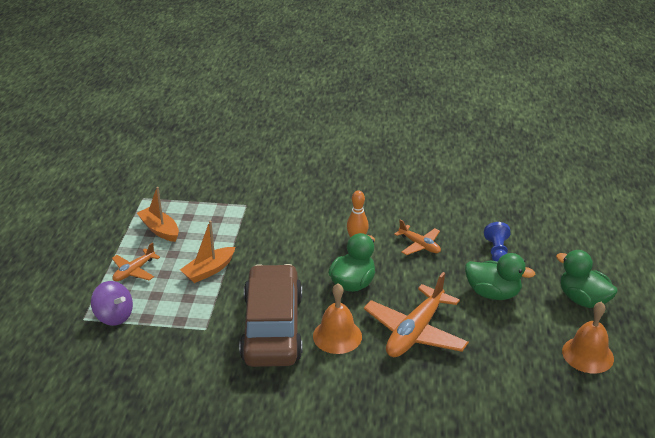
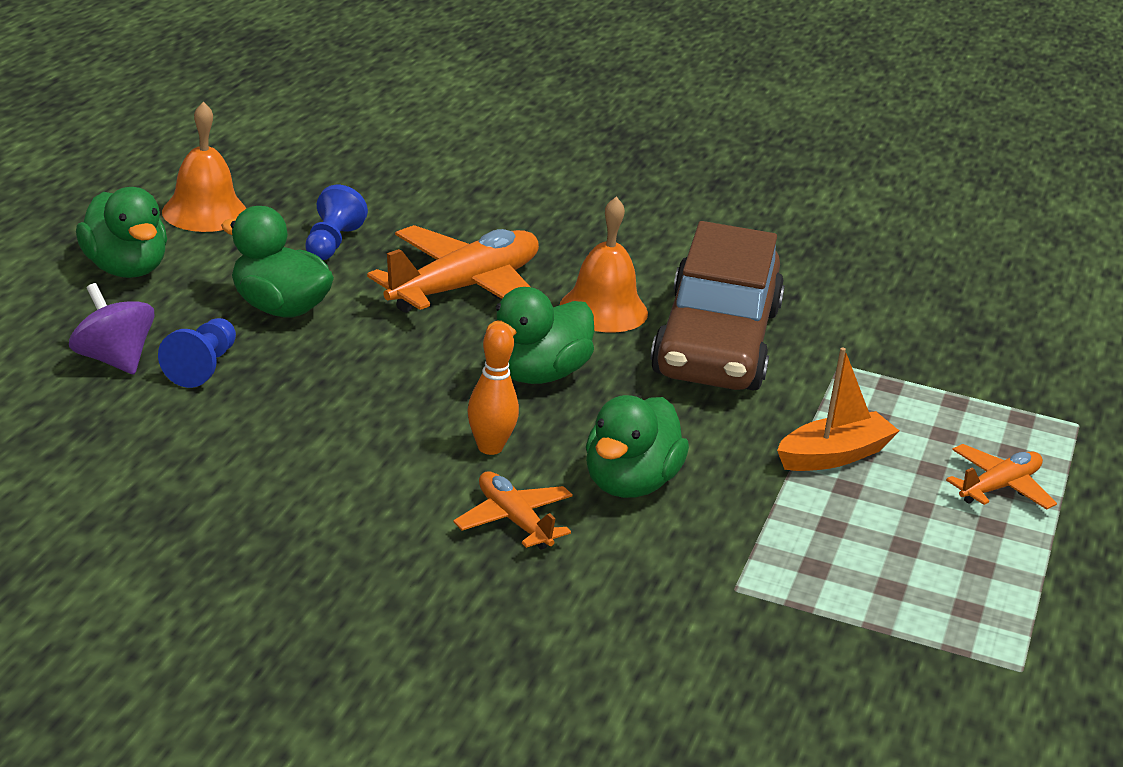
camera: 170 degrees left, 5 degrees down
purple spinning top [91,281,133,326] -> purple spinning top moved to [69,283,154,374]
orange boat [137,187,179,242] -> none
orange plane [394,219,441,255] -> orange plane moved to [453,471,573,550]
none -> blue pawn [305,185,368,260]
none -> green duck [586,395,689,498]

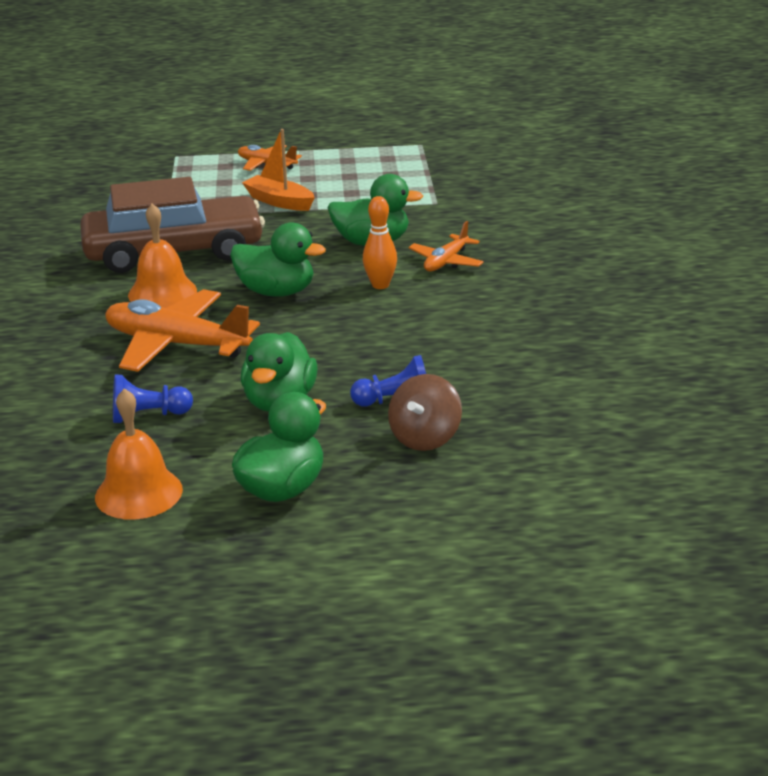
camera: 110 degrees left, 0 degrees up
purple spinning top [69,283,154,374] -> brown spinning top [388,374,462,451]

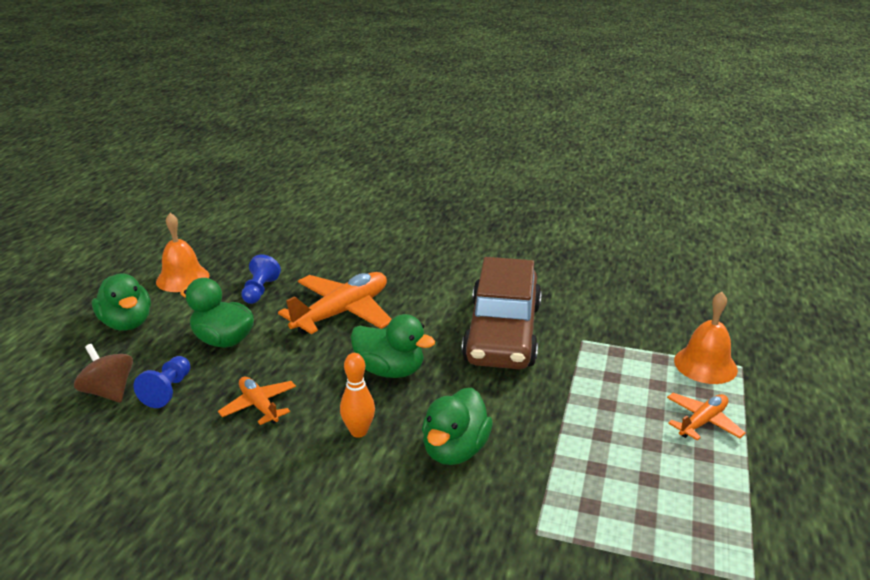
camera: 110 degrees right, 0 degrees up
orange bell [128,203,197,308] -> orange bell moved to [674,292,738,384]
green duck [230,222,326,297] -> green duck turned 105 degrees counterclockwise [351,314,435,378]
orange boat [242,129,315,211] -> none
orange plane [409,221,484,272] -> orange plane moved to [218,377,296,425]

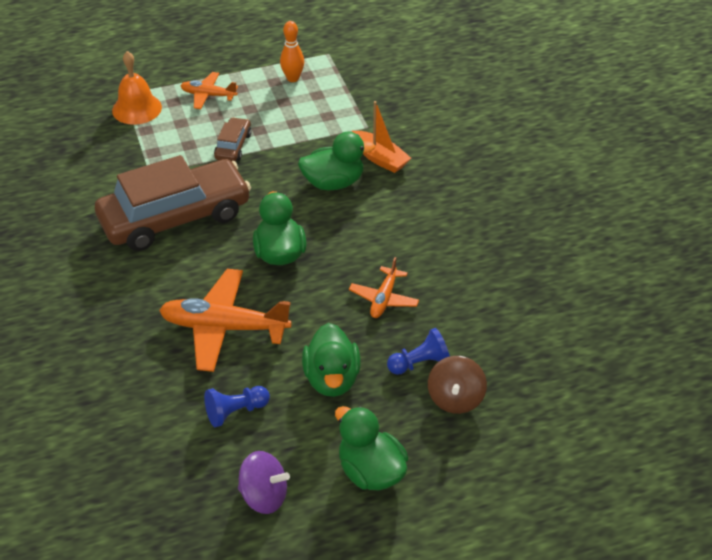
camera: 125 degrees left, 15 degrees up
green duck [92,273,151,330] -> green duck turned 60 degrees counterclockwise [335,406,408,491]
orange bell [156,213,209,292] -> purple spinning top [238,451,290,514]
orange bowling pin [340,353,375,438] -> orange bowling pin moved to [280,21,304,82]
none -> brown car [214,117,252,161]
none -> orange boat [352,101,411,173]

